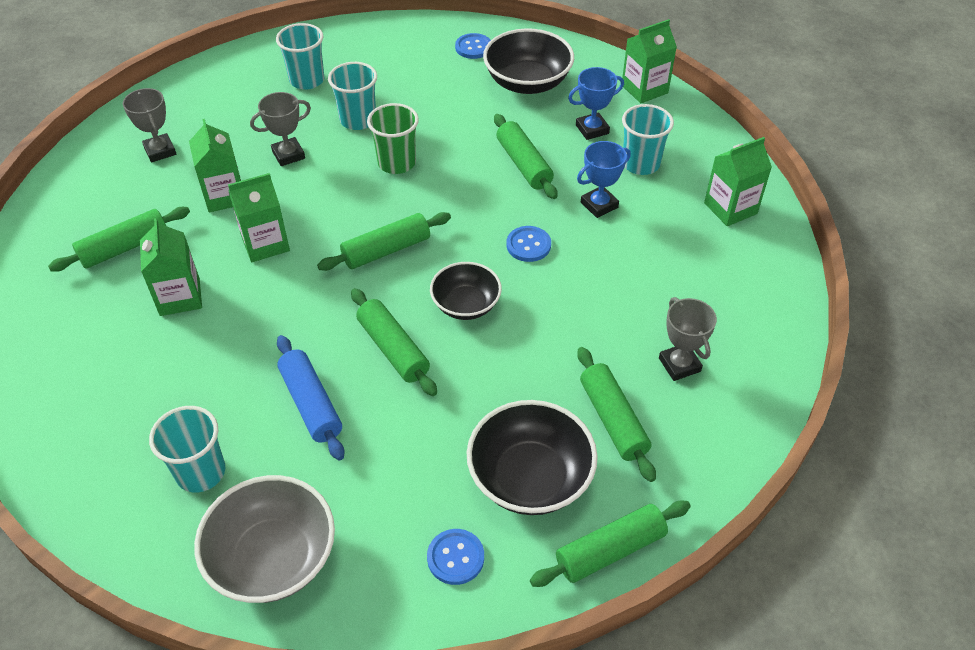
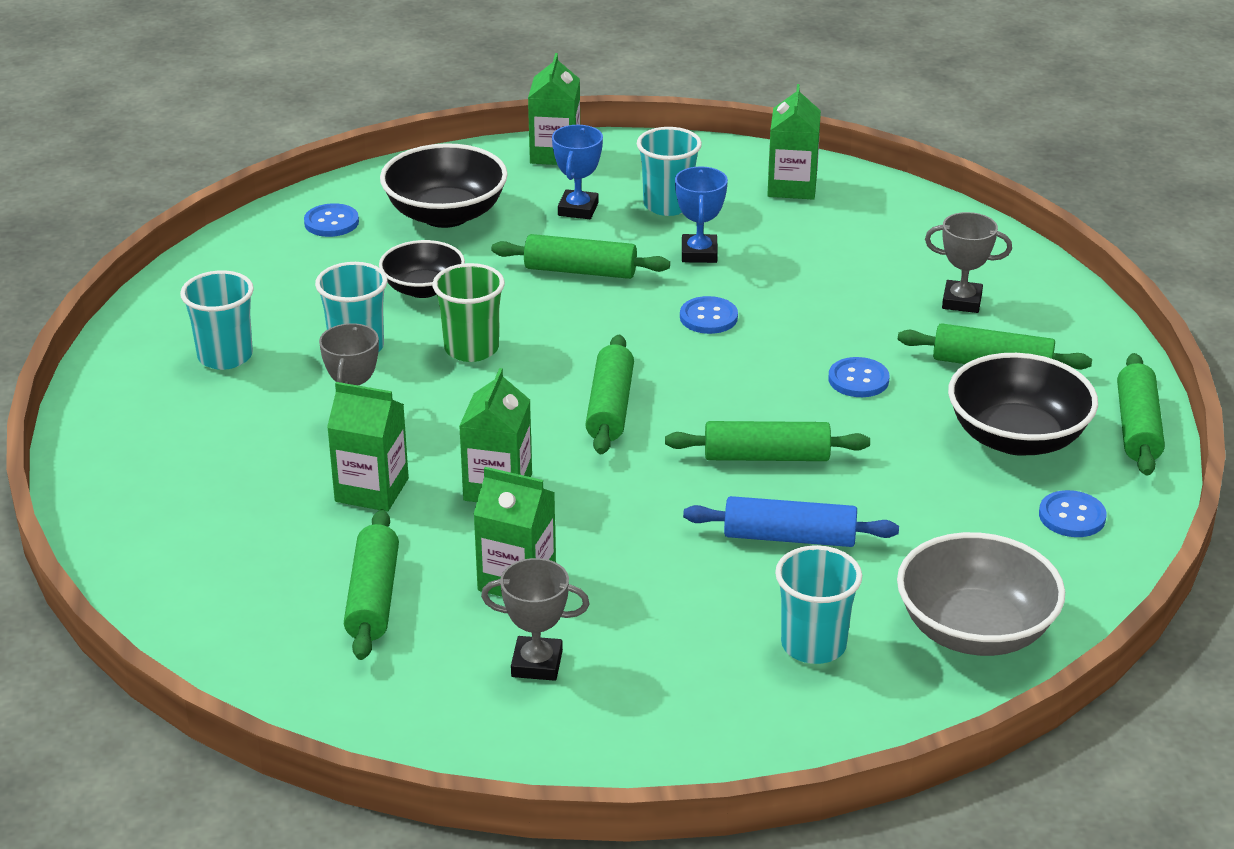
camera: 55 degrees left, 15 degrees down
grey trophy [123,88,176,163] -> grey trophy moved to [481,558,590,681]
black bowl [430,262,502,320] -> black bowl moved to [379,240,465,298]
none -> blue button [828,357,890,397]

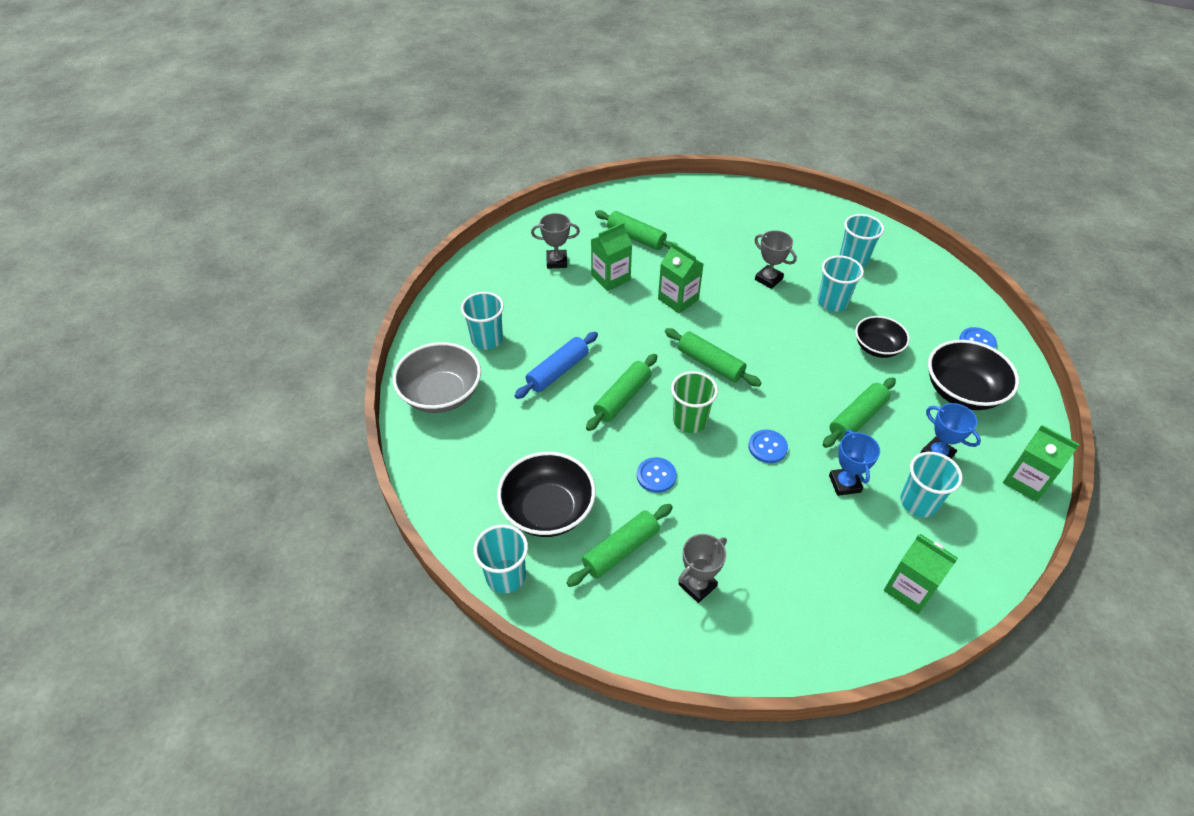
camera: 125 degrees right, 15 degrees up
green carton [327,382,409,512] -> none
green cup [433,263,505,362] -> green cup moved to [671,371,718,433]
grey trophy [481,558,590,681] -> grey trophy turned 45 degrees clockwise [531,213,580,269]
blue trophy [675,166,728,263] -> blue trophy turned 45 degrees clockwise [829,430,880,496]
blue button [1039,490,1106,537] -> none
green rolling pin [1117,353,1165,475] -> turquoise cup [474,524,528,594]

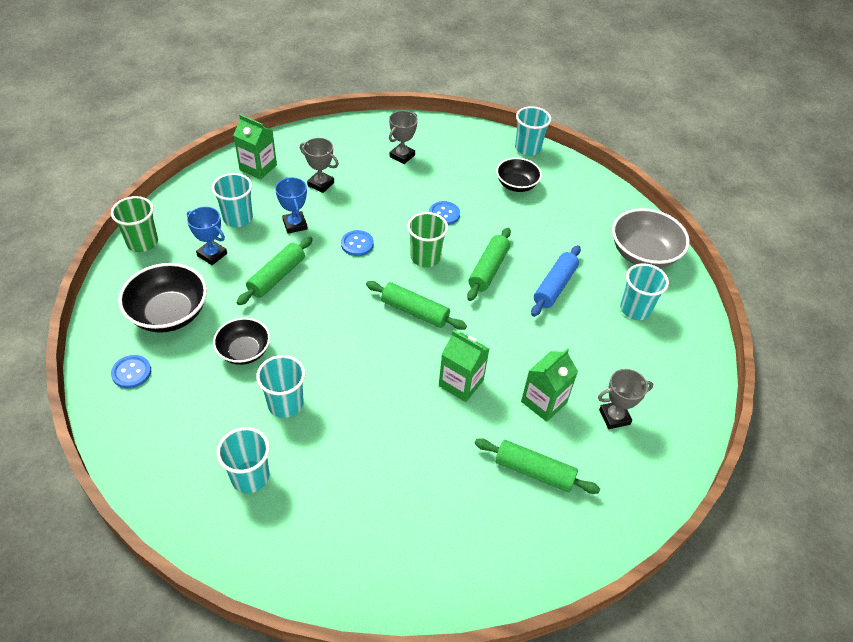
camera: 165 degrees right, 0 degrees up
black bowl [497,452,596,537] -> black bowl [496,158,542,192], size x0.64
green rolling pin [566,504,673,587] -> none
grey trophy [755,230,797,289] -> grey trophy moved to [300,138,339,193]
green carton [1003,425,1080,502] -> green cup [111,196,158,252]

